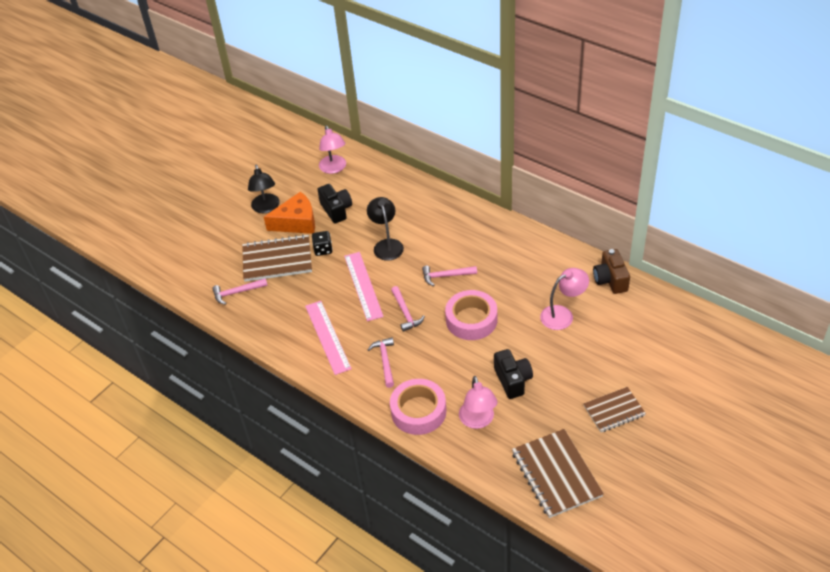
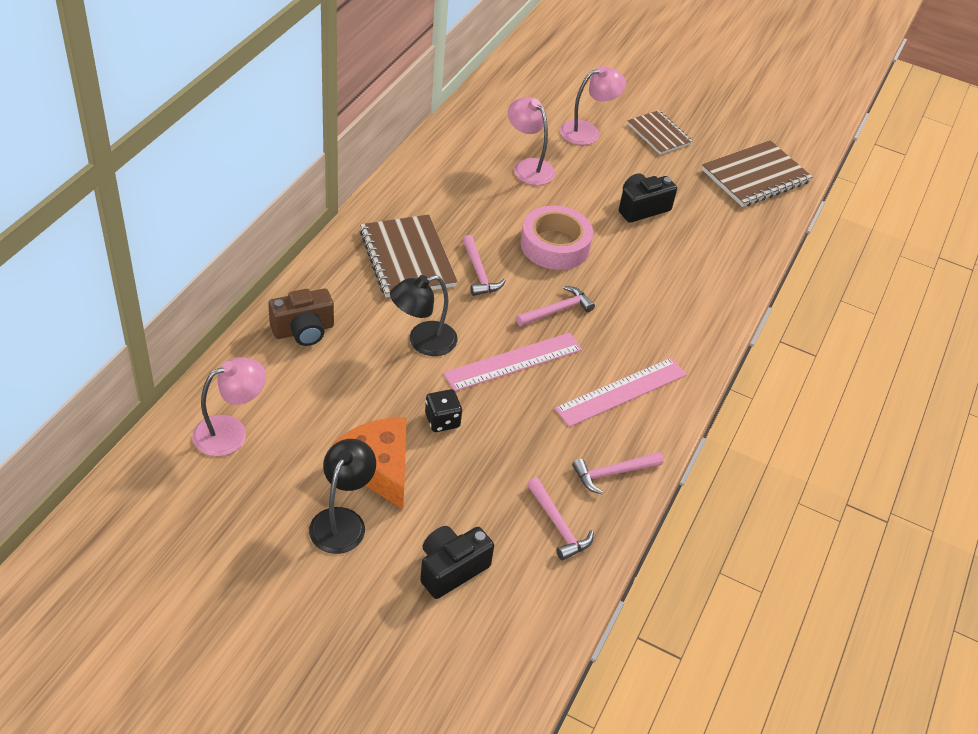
camera: 110 degrees left, 0 degrees up
brown notebook [242,234,312,282] -> brown notebook moved to [360,215,458,297]
black lamp [248,165,280,213] -> black lamp turned 45 degrees counterclockwise [309,439,376,554]
black camera [317,184,352,224] -> black camera moved to [420,526,494,599]
pink hammer [368,337,394,388] -> pink hammer moved to [572,452,664,494]
pink tape [390,379,446,435] -> none
pink lamp [459,376,498,429] -> pink lamp moved to [560,66,626,145]
brown camera [593,249,630,294] -> brown camera moved to [268,288,334,346]

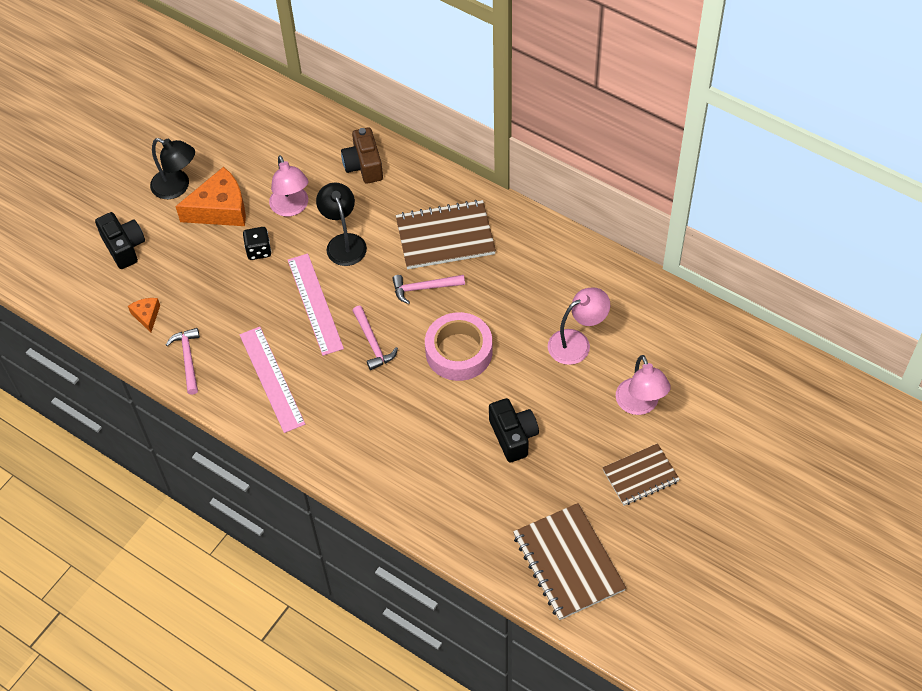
camera: 105 degrees right, 10 degrees up
pink lamp [192,357,266,456] -> pink lamp moved to [269,155,308,217]
pink hammer [527,477,594,561] -> orange cheese [128,298,160,333]

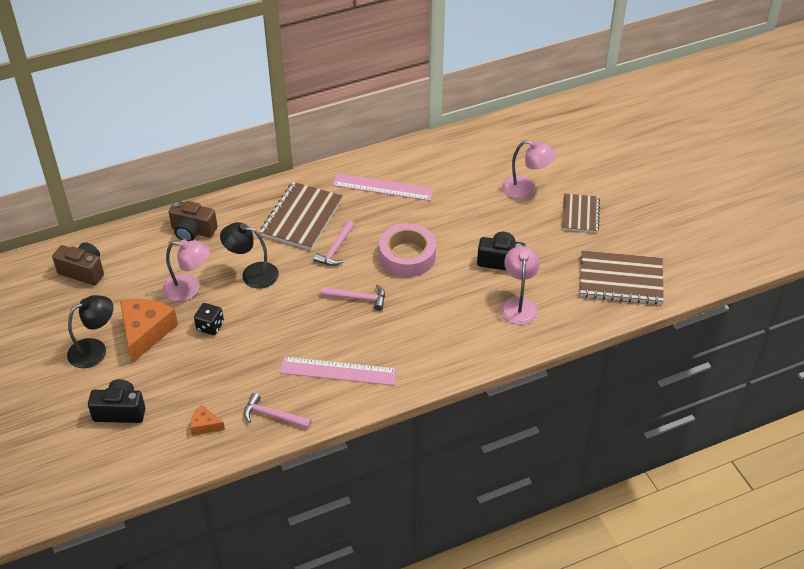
camera: 60 degrees left, 10 degrees down
pink ruler [288,253,344,356] -> pink ruler moved to [332,173,434,201]
pink lamp [548,288,610,365] -> pink lamp moved to [501,246,540,325]
none -> brown camera [52,242,104,285]

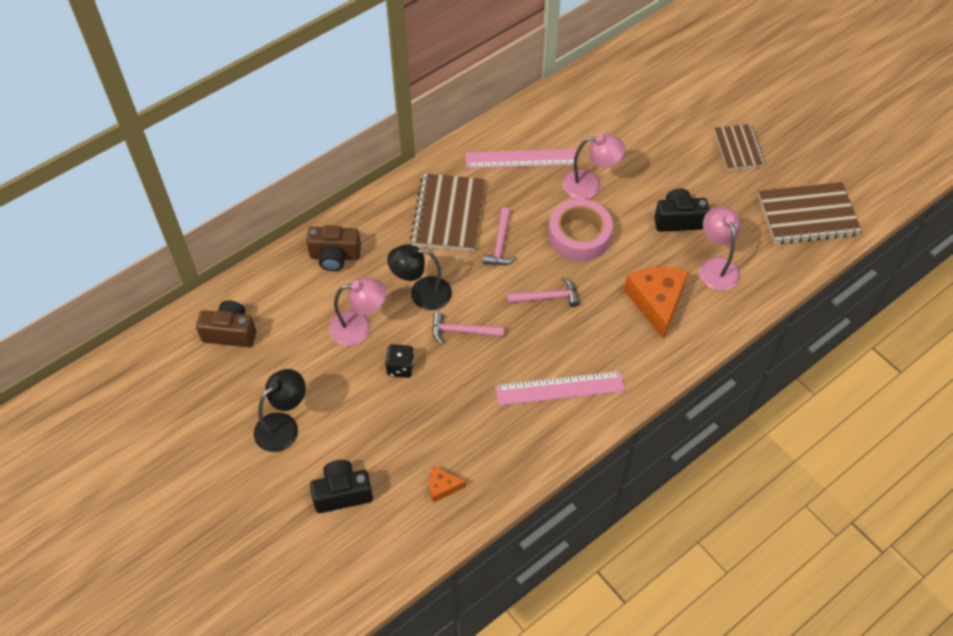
camera: 15 degrees left, 10 degrees up
orange cheese [120,299,178,363] -> orange cheese moved to [624,267,689,339]
pink hammer [244,393,312,429] -> pink hammer moved to [432,312,504,344]
pink lamp [502,140,556,199] -> pink lamp moved to [562,134,625,199]

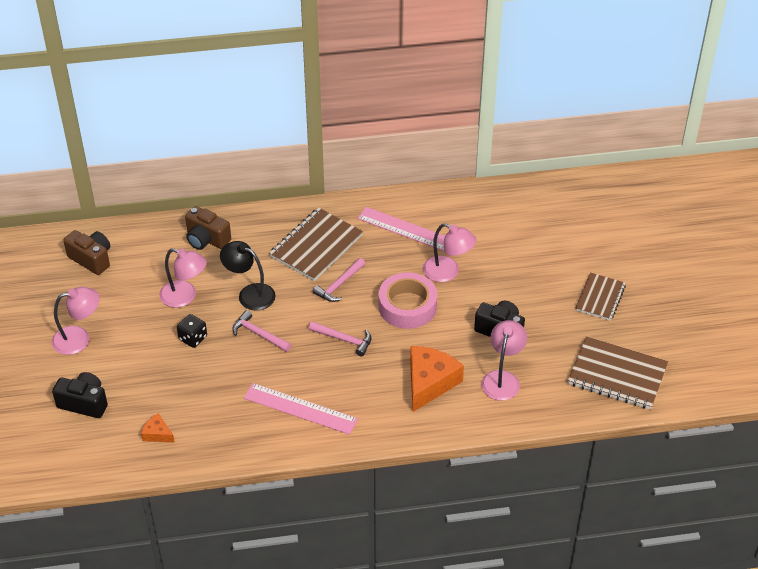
camera: 30 degrees right, 10 degrees down
black lamp [254,369,306,452] -> pink lamp [52,287,100,355]

